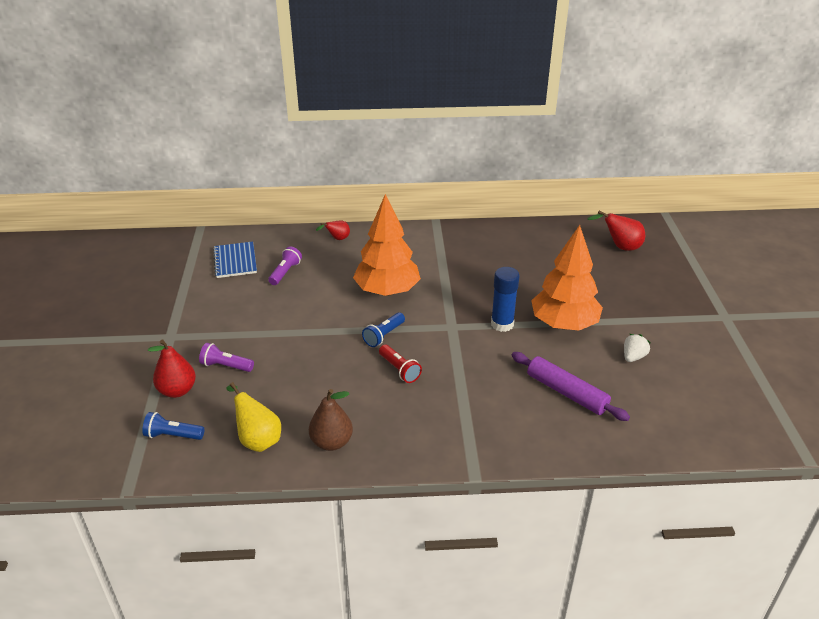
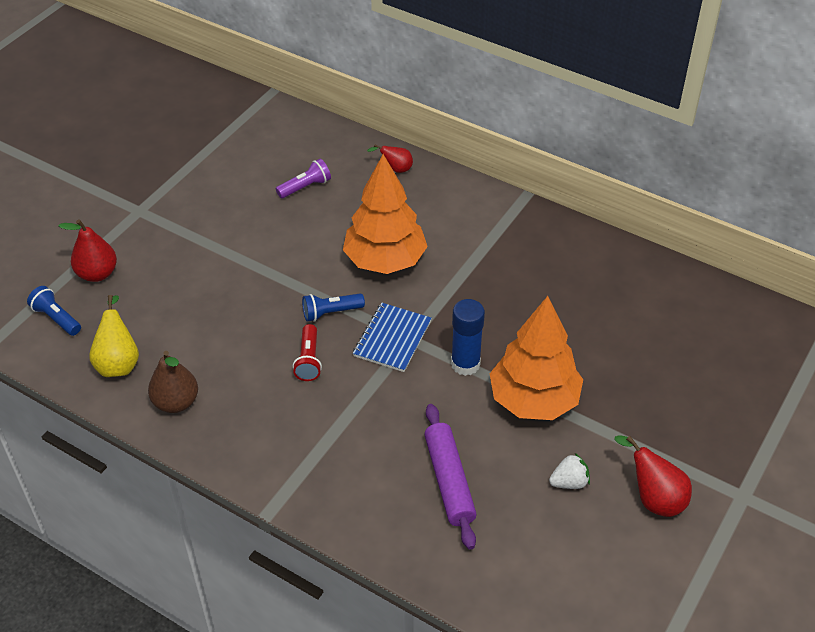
camera: 35 degrees right, 10 degrees up
purple flashlight [199,343,254,372] -> none
blue notebook [213,242,257,278] -> blue notebook moved to [353,303,432,372]
red pear [588,211,645,251] -> red pear moved to [614,435,692,517]

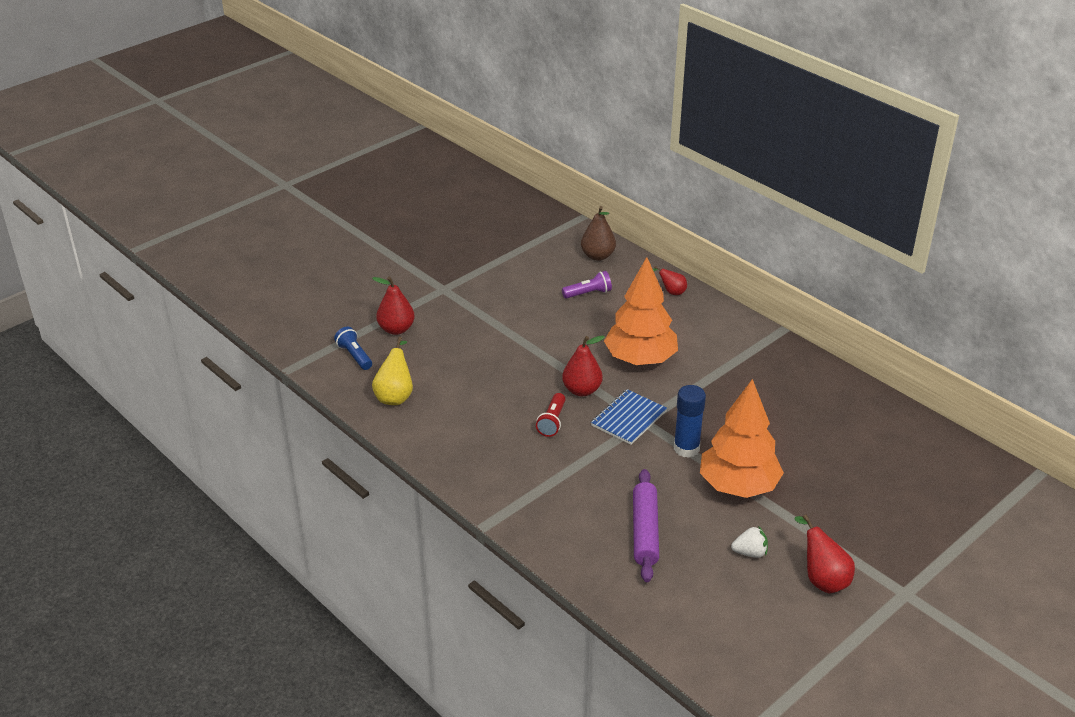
camera: 15 degrees right, 10 degrees down
brown pear [148,351,198,413] -> brown pear moved to [581,206,616,261]
blue flashlight [302,293,365,322] -> red pear [562,336,605,396]

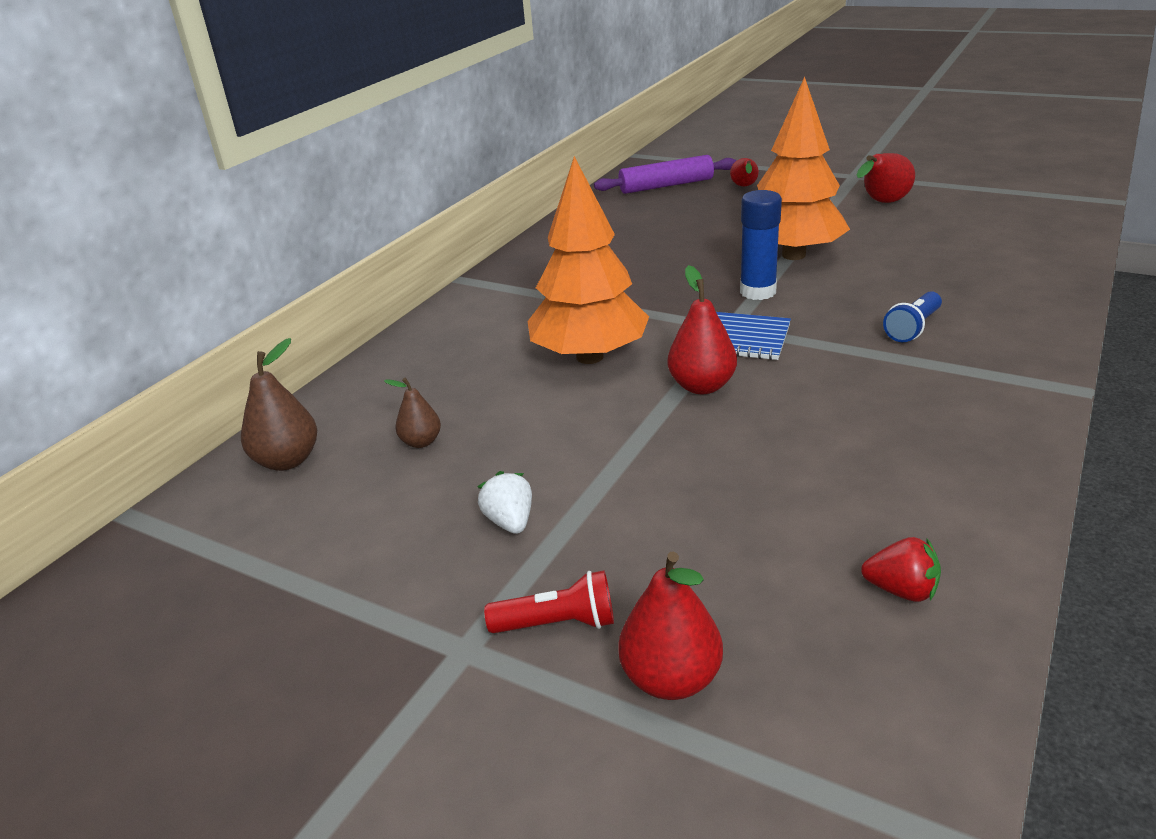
camera: 105 degrees left, 5 degrees down
blue flashlight [334,327,372,370] -> blue flashlight moved to [883,291,942,342]
yellow pear [372,337,413,405] -> red strawberry [861,537,941,602]
red flashlight [536,393,566,437] -> red flashlight moved to [484,570,614,633]
purple flashlight [562,271,612,299] -> brown pear [384,377,441,448]
purple rolling pin [633,469,659,582] -> purple rolling pin moved to [594,155,736,194]
red pear [653,266,687,295] -> red pear moved to [730,158,759,187]
white strawberry [731,526,768,558] -> white strawberry moved to [477,471,532,534]

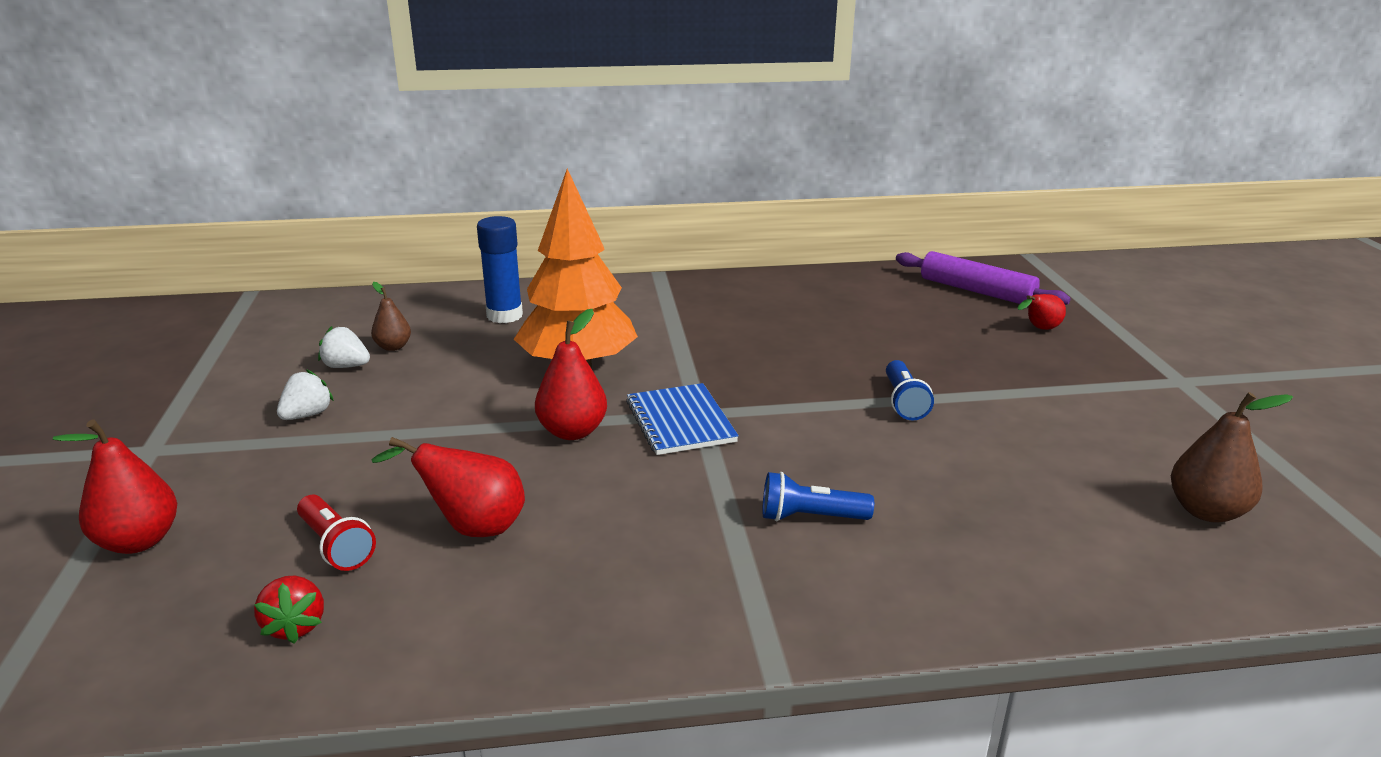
camera: 50 degrees right, 5 degrees down
brown pear [241,338,317,471] -> brown pear moved to [1171,392,1293,523]
red flashlight [484,570,614,633] -> red flashlight moved to [297,495,376,571]
blue glue stick [740,190,782,300] -> blue glue stick moved to [477,216,523,323]
orange tree [757,77,850,260] -> blue flashlight [886,360,934,421]
red pear [857,153,915,203] -> red pear moved to [371,437,525,537]
none -> white strawberry [318,326,370,368]

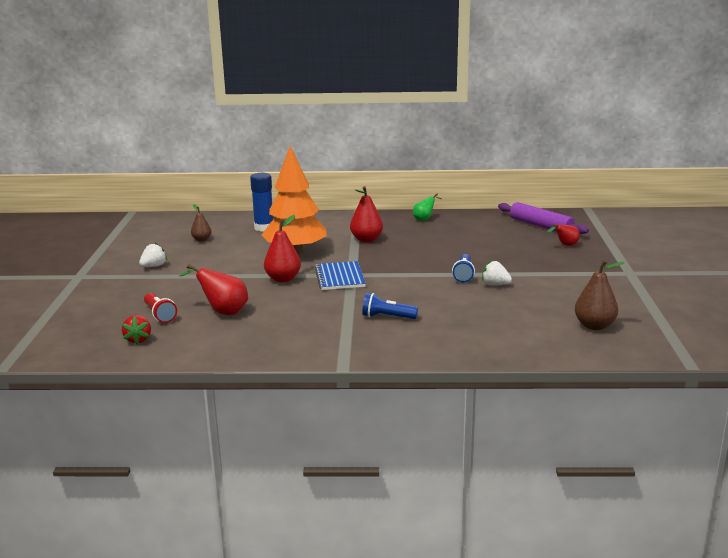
camera: 10 degrees right, 5 degrees down
red pear [53,420,177,554] -> red pear moved to [350,186,383,242]
white strawberry [318,326,370,368] -> white strawberry moved to [482,260,512,286]
none -> green pear [413,194,441,221]

